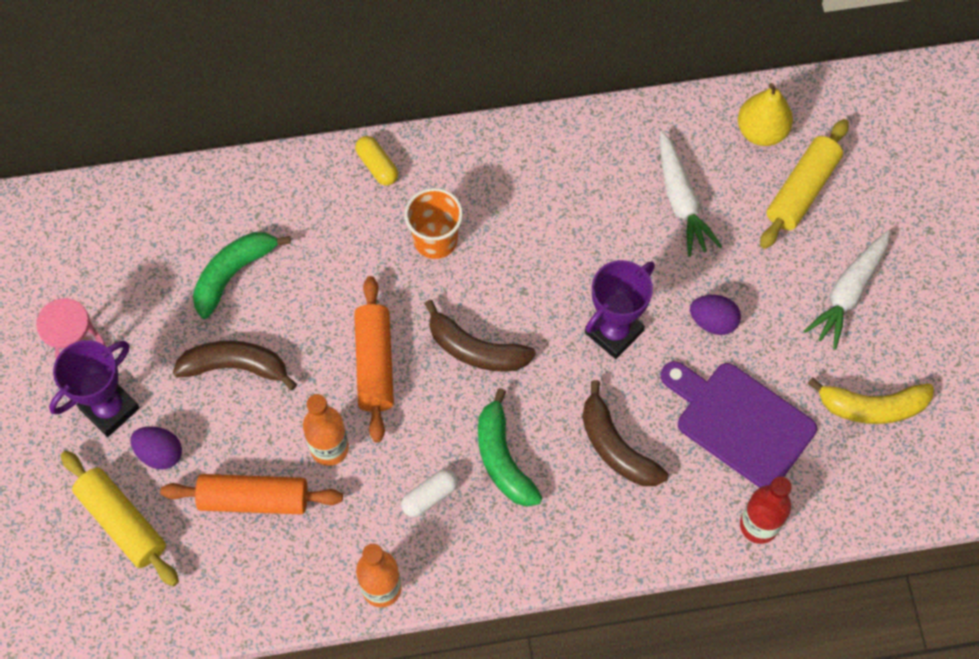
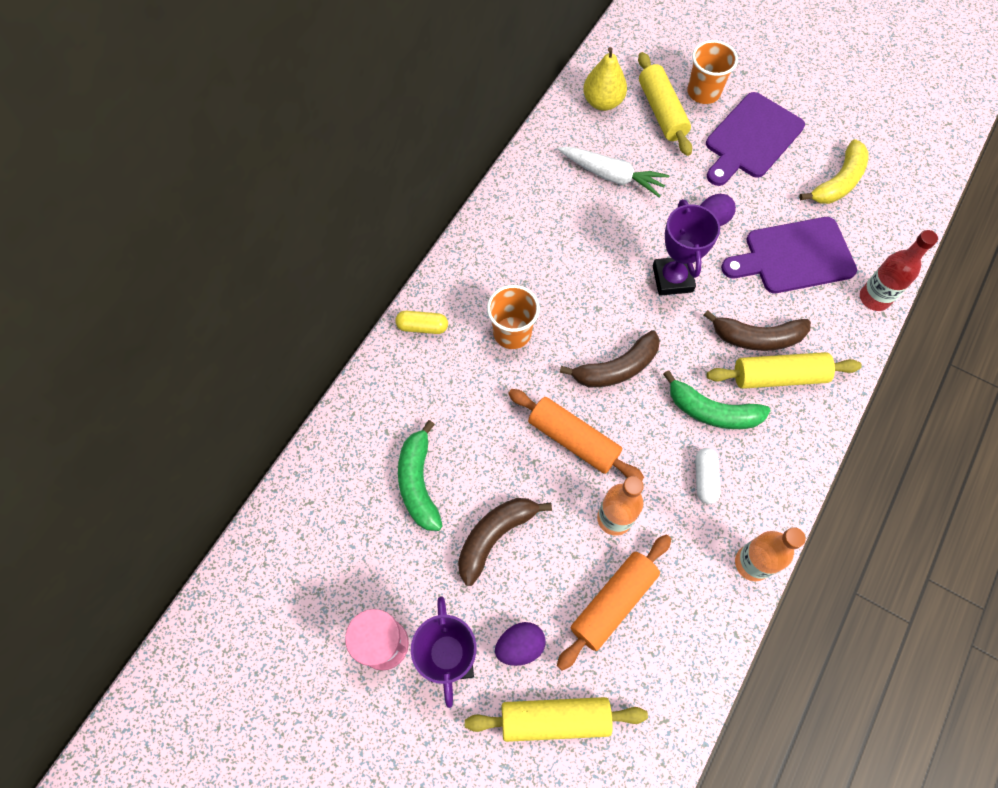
camera: 50 degrees left, 0 degrees up
white carrot [804,230,890,350] -> purple cutting board [706,92,805,186]
none -> orange cup [687,40,738,104]
none -> yellow rolling pin [707,352,862,389]

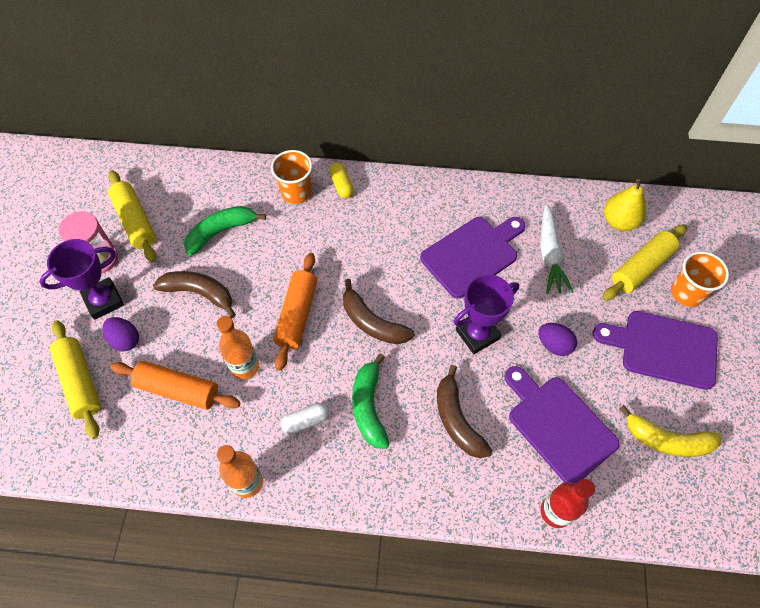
camera: 65 degrees right, 5 degrees down
orange cup [487,285,540,349] -> orange cup moved to [271,150,312,204]
yellow rolling pin [707,352,862,389] -> yellow rolling pin moved to [108,170,156,262]
none -> purple cutting board [420,217,525,299]

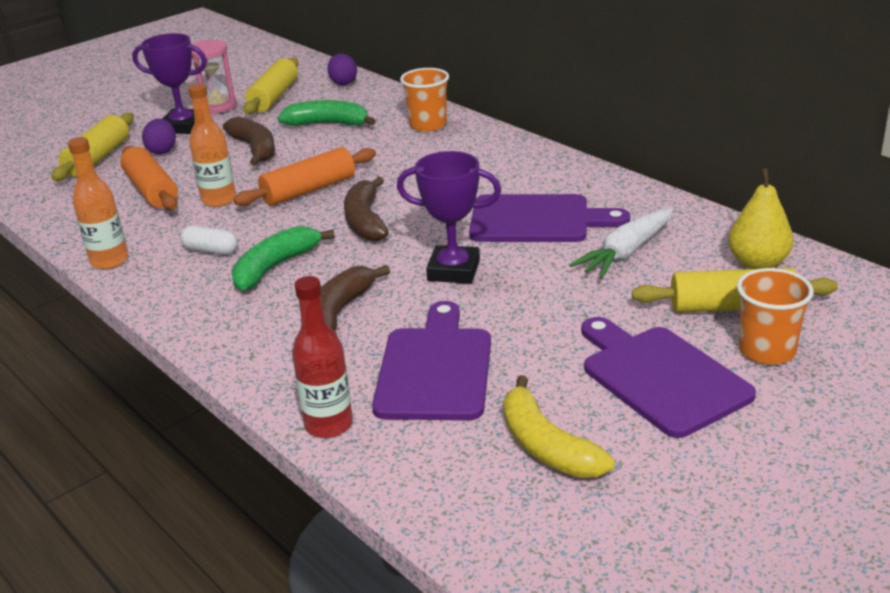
camera: 45 degrees right, 30 degrees down
yellow capsule [329,162,354,198] -> none
purple egg [539,323,577,356] -> purple egg moved to [327,53,357,85]

